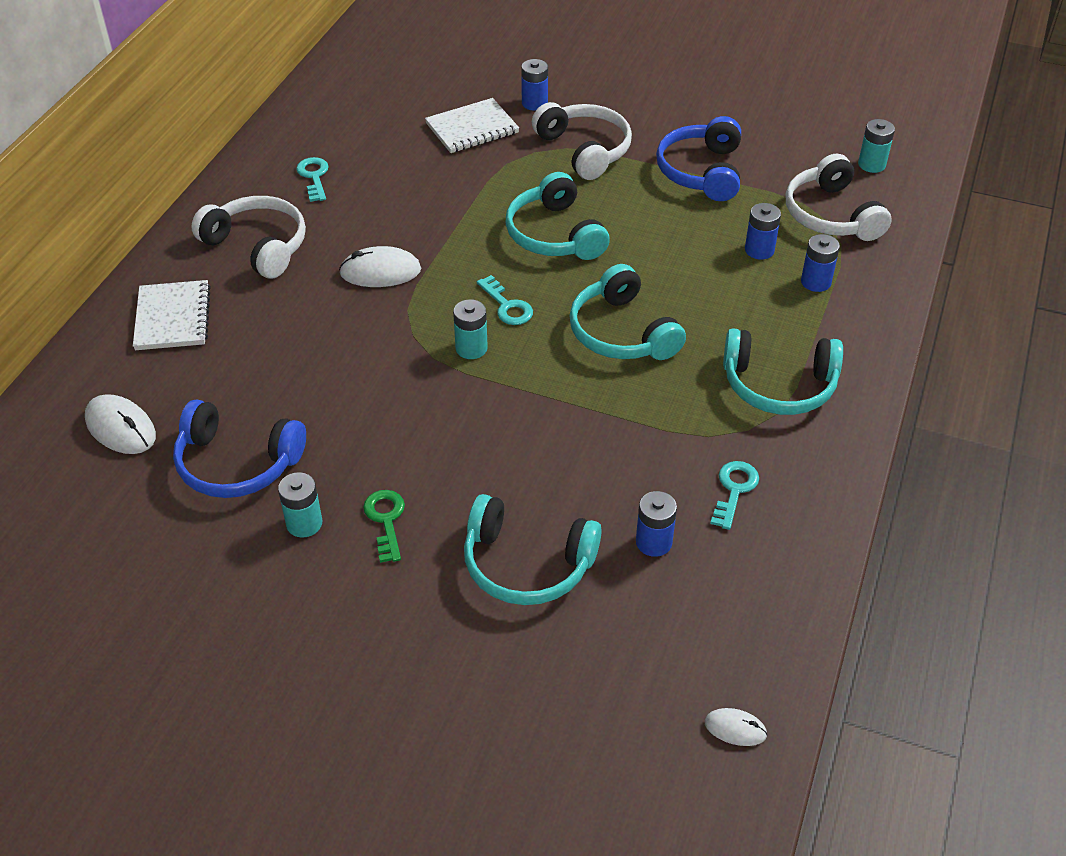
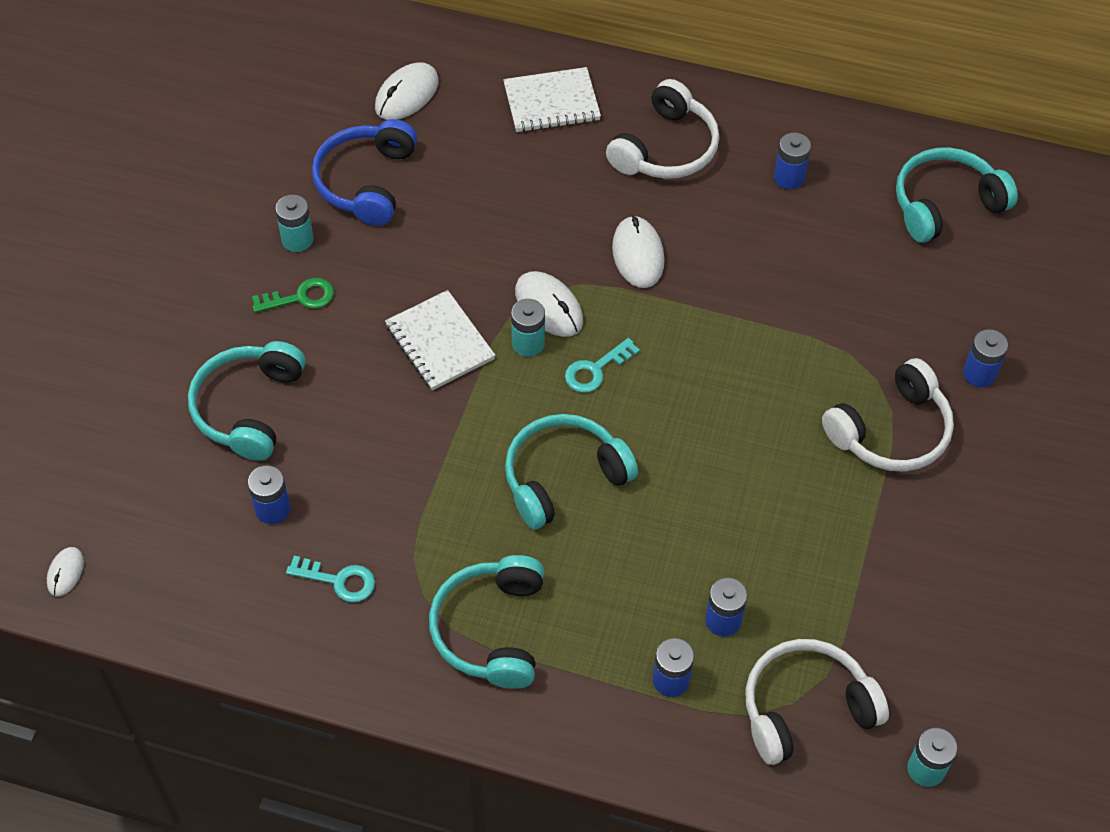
camera: 85 degrees right, 10 degrees up
turquoise key [296,157,329,202] -> blue battery [774,133,811,189]
white notebook [425,98,519,153] -> white notebook moved to [385,290,496,390]
turquoise headphones [506,172,610,260] -> turquoise headphones moved to [896,147,1018,243]
blue headphones [656,116,741,201] -> none
none -> white mouse [515,271,583,337]

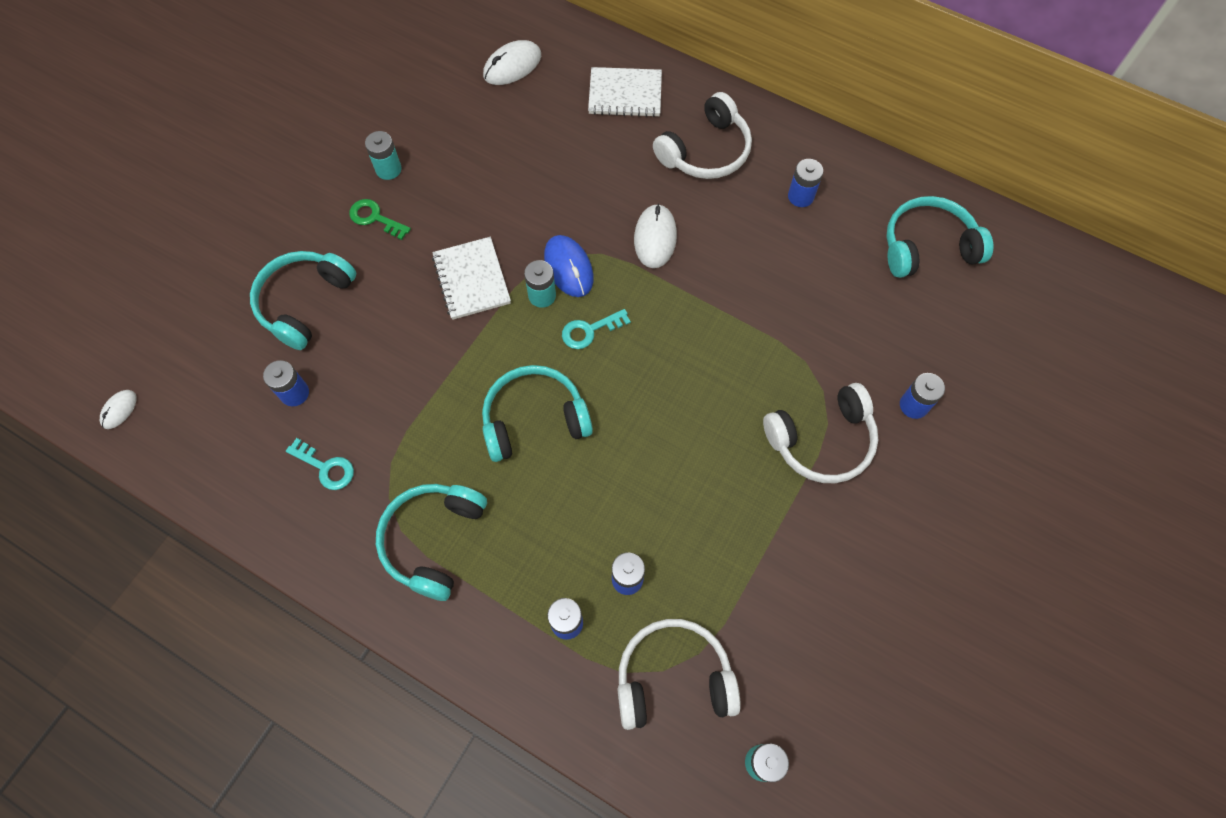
camera: 15 degrees right, 10 degrees up
green key [252,278,334,313] -> green key turned 150 degrees counterclockwise [349,199,411,240]
blue headphones [312,119,417,226] -> none
white mouse [515,271,583,337] -> blue mouse [544,235,594,297]

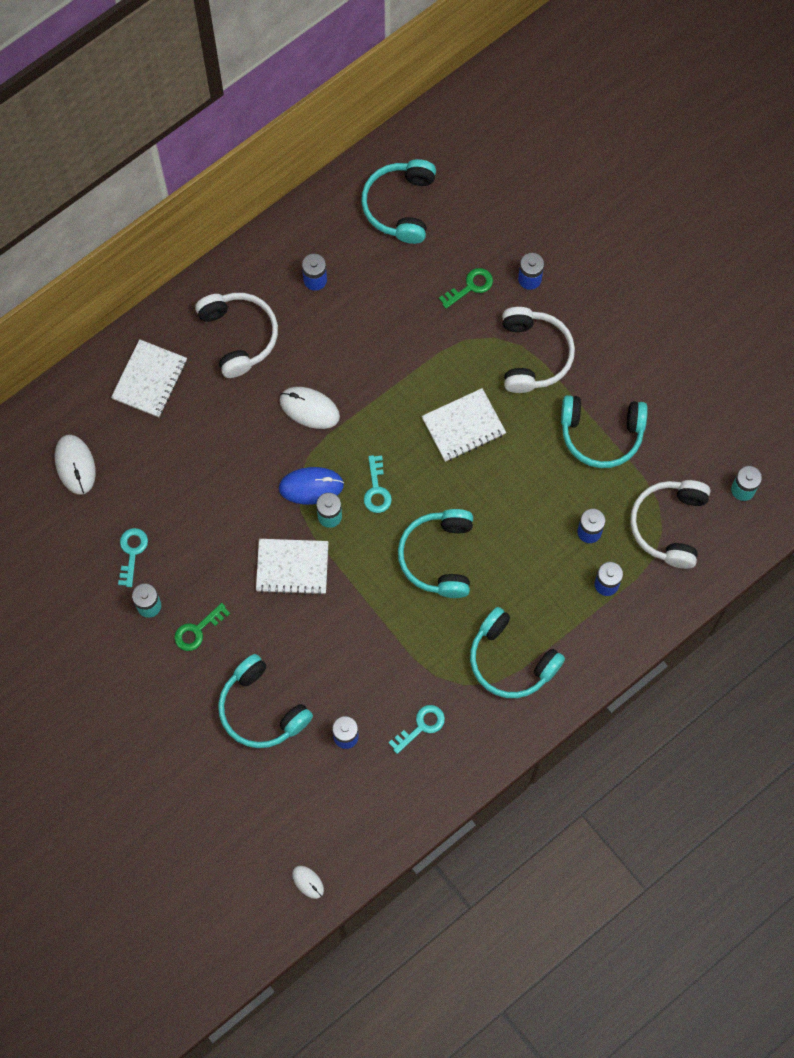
camera: 70 degrees left, 5 degrees up
none -> turquoise key [118,528,148,587]
none -> white notebook [422,388,506,462]
none -> green key [439,268,493,309]
none -> turquoise headphones [561,395,648,468]

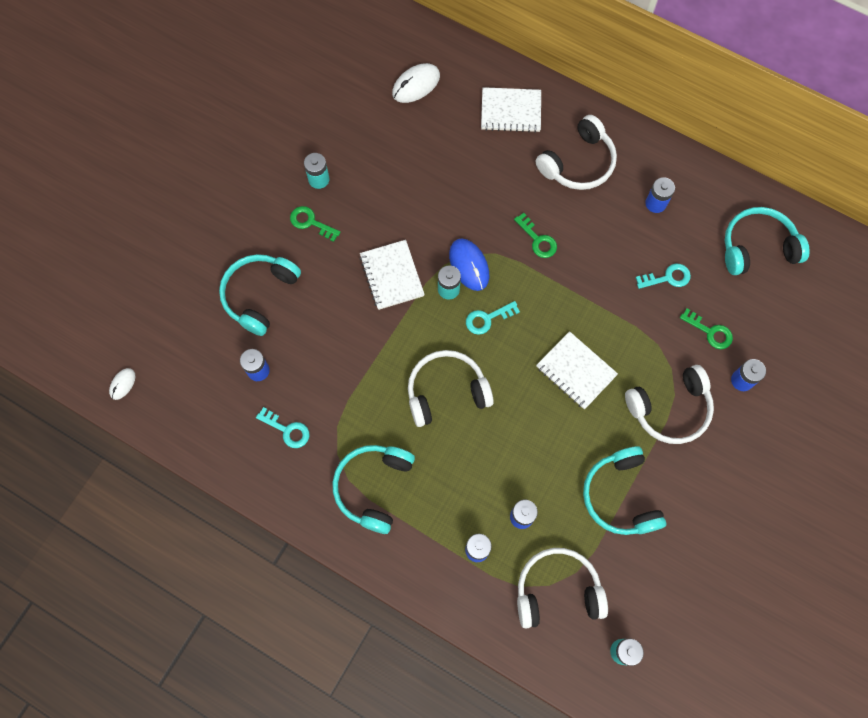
camera: 70 degrees right, 0 degrees up
turquoise key [118,528,148,587] -> turquoise key moved to [636,264,691,289]
white mouse [280,387,340,429] -> green key [514,213,557,258]
turquoise headphones [398,509,473,598] -> white headphones [408,350,494,427]

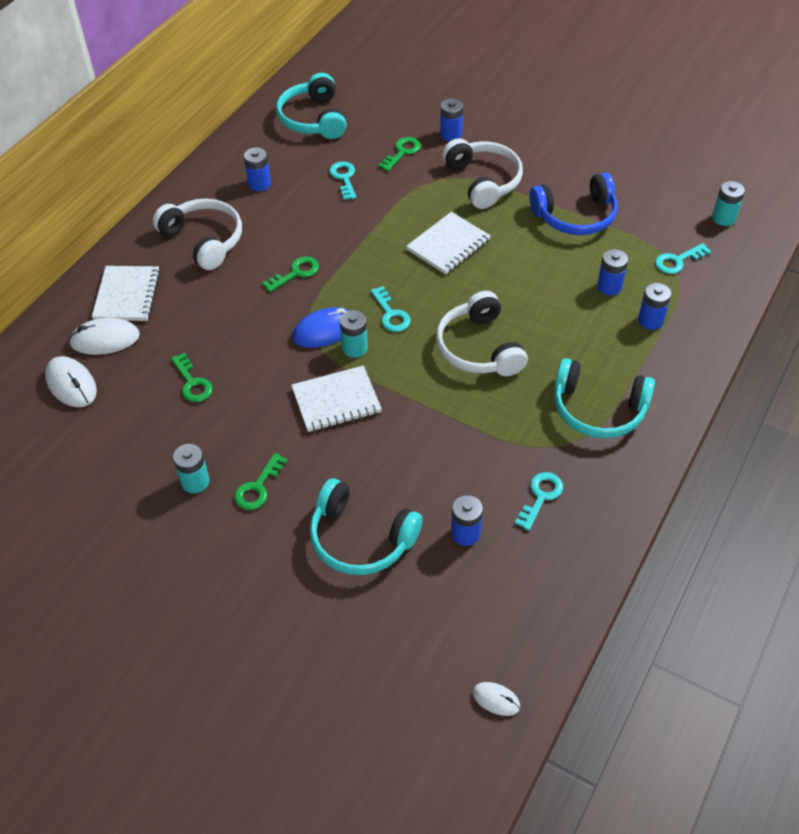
camera: 90 degrees left, 20 degrees down
white headphones [517,548,608,629] -> turquoise key [655,243,711,274]
turquoise headphones [583,446,666,535] -> blue headphones [529,172,618,235]
none -> white mouse [69,318,140,355]
none -> green key [171,353,213,402]

